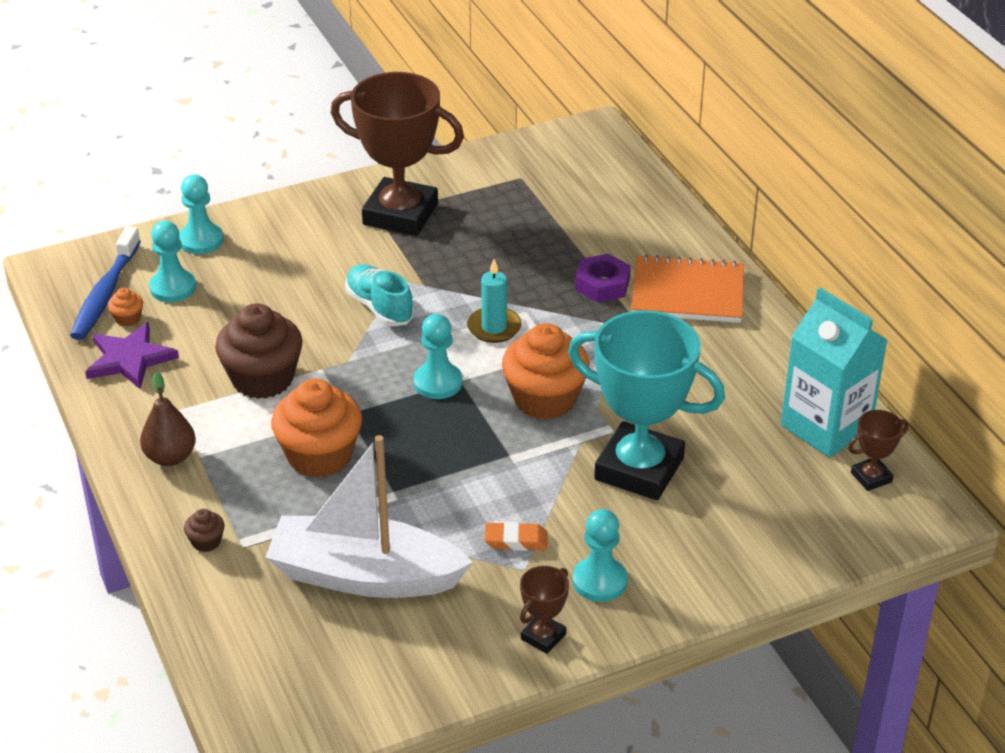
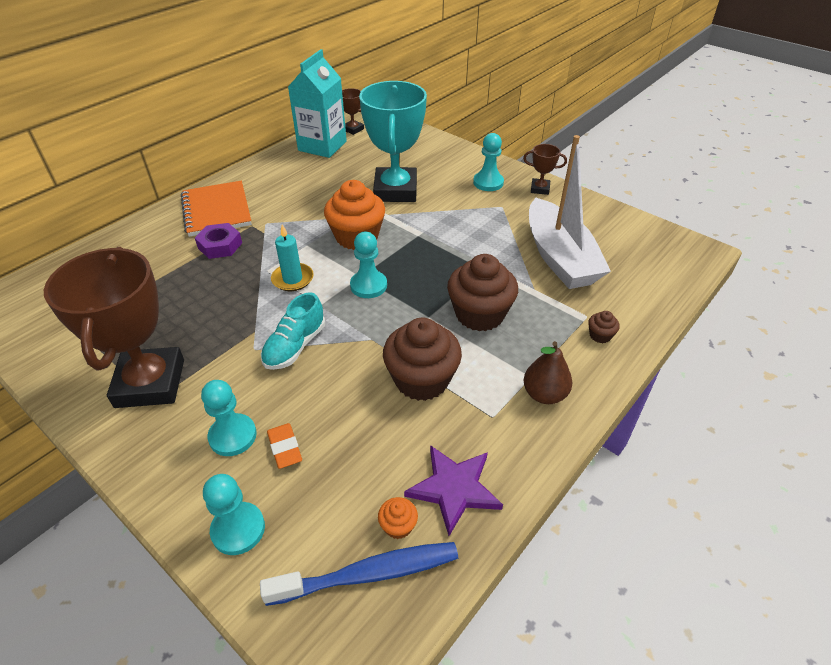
camera: 115 degrees left, 5 degrees up
turquoise pawn [149,221,196,302] -> turquoise pawn moved to [201,380,257,456]
orange cupcake [271,379,362,478] -> brown cupcake [447,254,518,331]
orange eraser [485,522,548,551] -> orange eraser moved to [267,423,302,469]

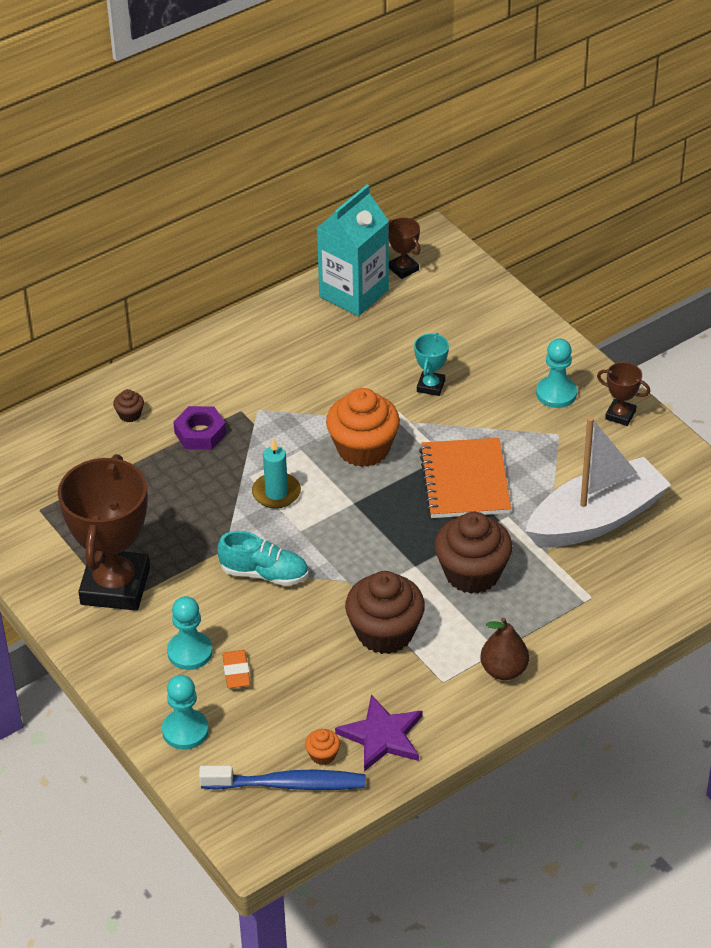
camera: 15 degrees right, 0 degrees up
orange notebook [181,181,252,237] -> orange notebook moved to [419,438,511,518]
turquoise shoe [261,292,325,370] -> turquoise shoe turned 120 degrees counterclockwise [218,531,308,586]
turquoise pawn [350,232,387,298] -> none
turquoise trophy [359,81,427,202] -> turquoise trophy [414,333,449,396], size x0.43
white boat [529,135,611,289] -> white boat turned 120 degrees counterclockwise [525,416,671,548]
brown cupcake [588,311,620,343] -> brown cupcake moved to [113,389,144,422]

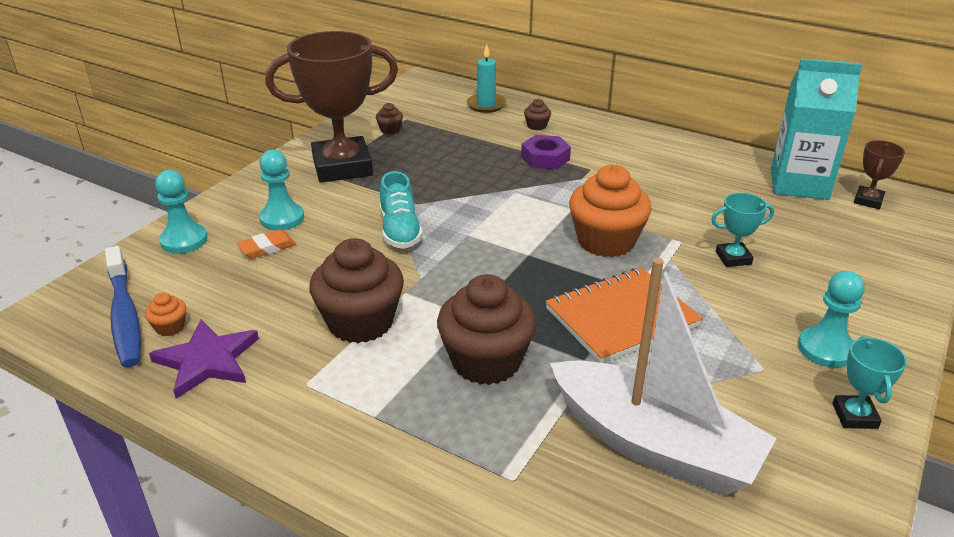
camera: 65 degrees right, 10 degrees down
turquoise candle [252,438,301,509] -> turquoise candle moved to [466,44,506,113]
brown pear [481,618,529,680] -> none
brown trophy [597,362,650,426] -> turquoise trophy [833,336,907,429]
none -> brown cupcake [376,103,403,134]

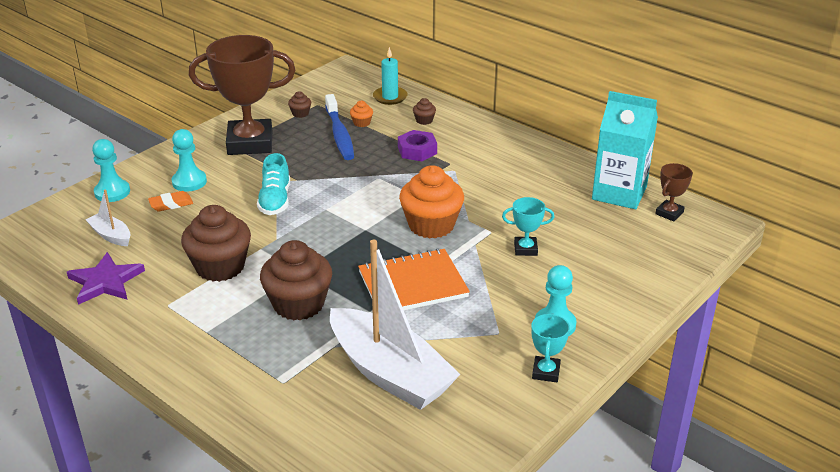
camera: 10 degrees right, 0 degrees up
blue toothbrush [105,246,141,367] -> blue toothbrush moved to [325,94,354,160]
orange cupcake [145,293,186,336] -> orange cupcake moved to [350,101,373,127]
none -> white boat [86,189,130,246]

